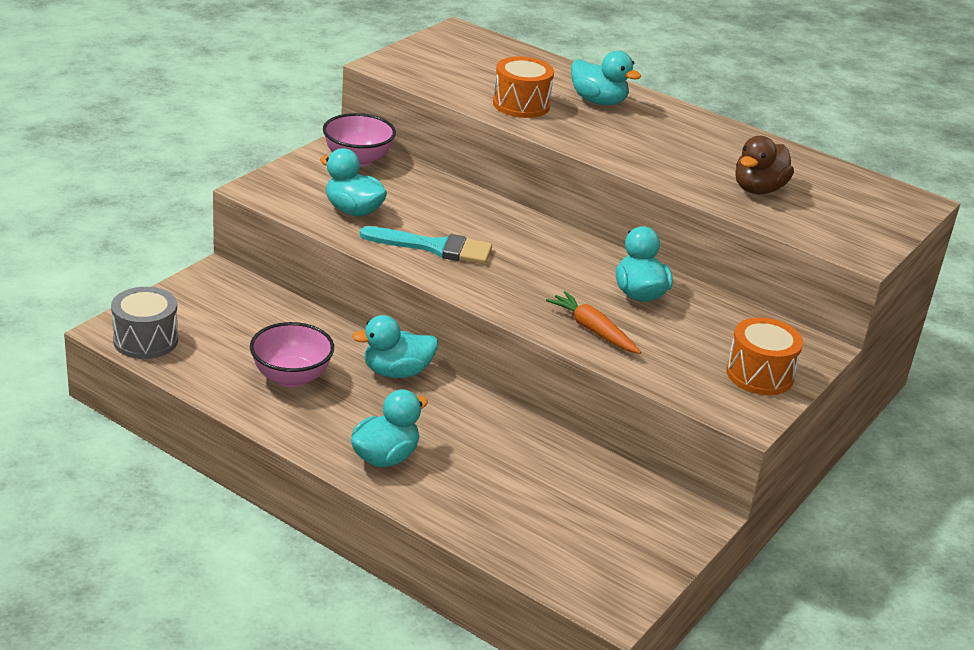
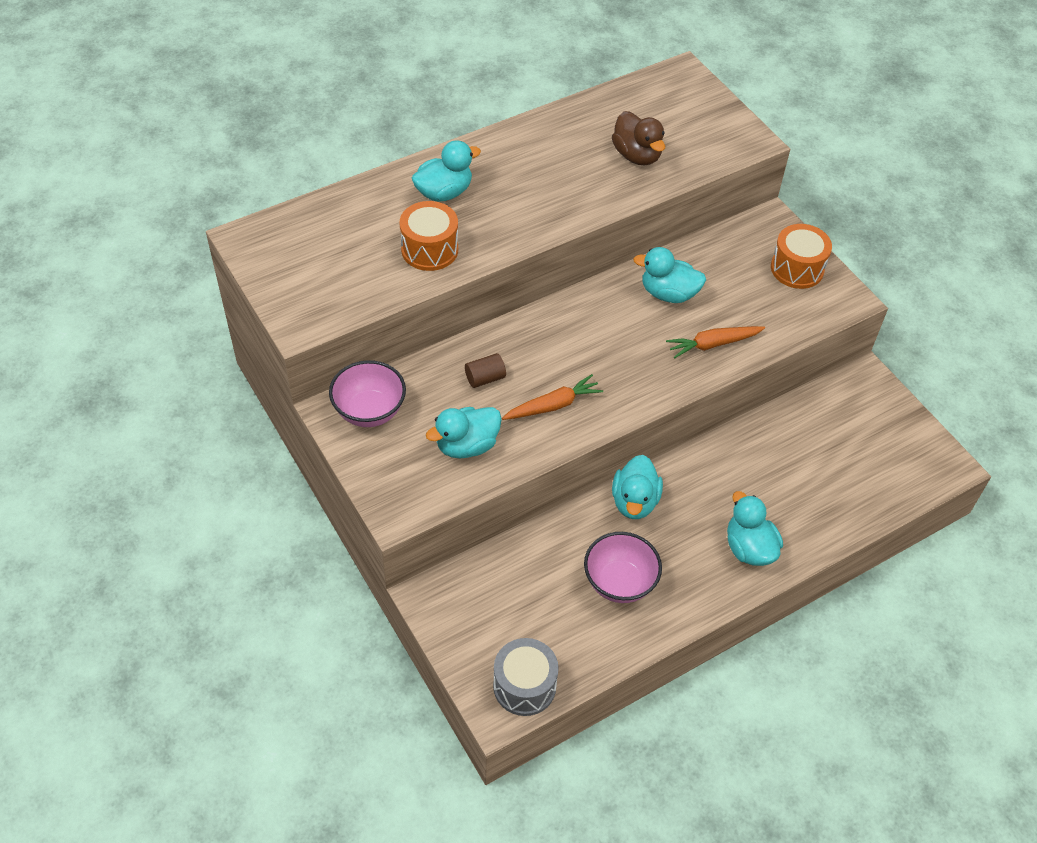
camera: 65 degrees left, 20 degrees up
turquoise brush [360,226,492,264] -> orange carrot [502,374,603,420]
none -> brown cylinder [465,353,506,388]

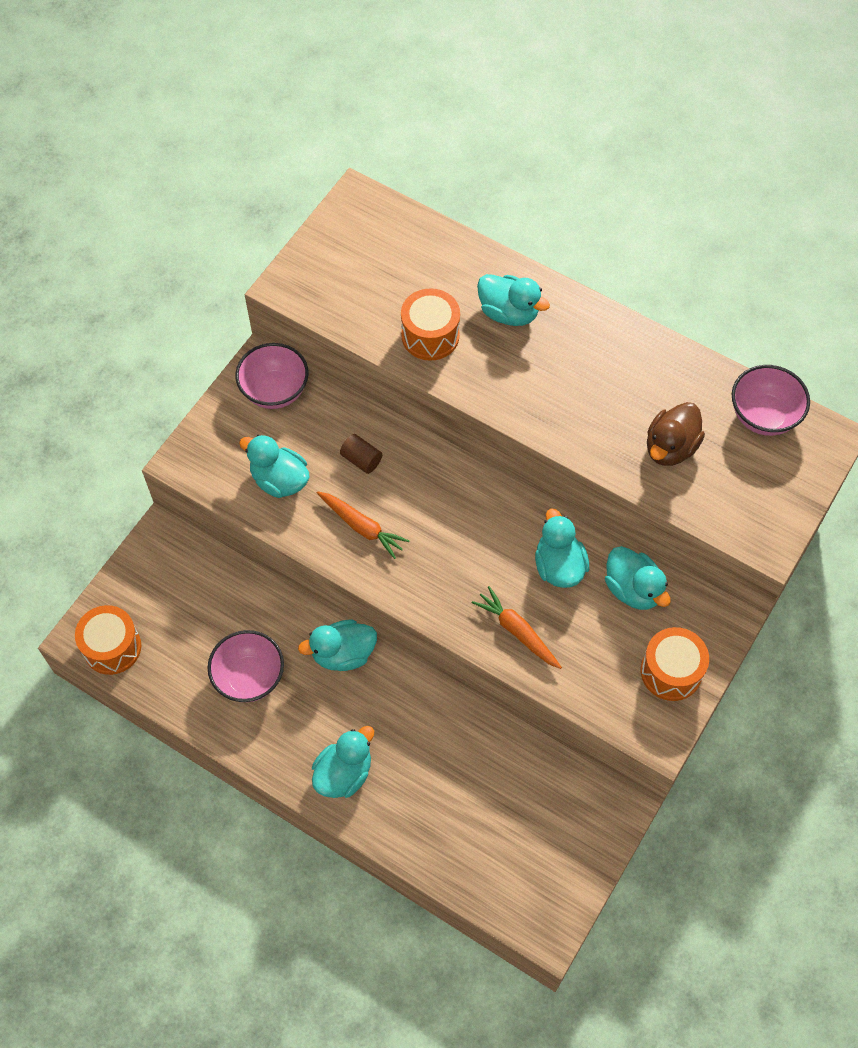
camera: 65 degrees right, 10 degrees up
grey drum [493,638,559,716] -> orange drum [75,605,141,675]
none -> turquoise duck [605,546,671,610]
none -> pink bowl [732,365,810,436]

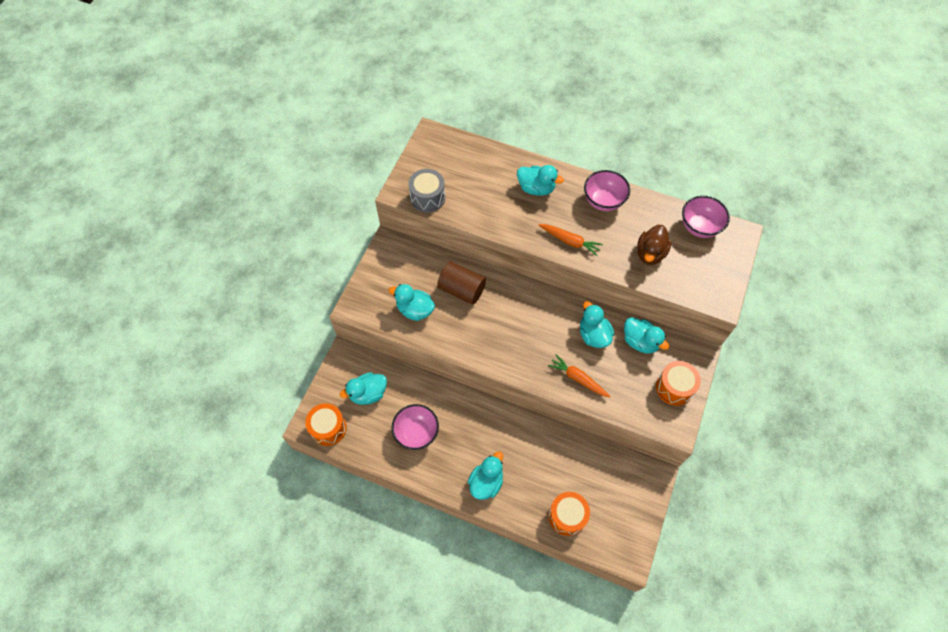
camera: 10 degrees left, 0 degrees up
pink bowl [235,343,309,409] -> pink bowl moved to [584,170,630,211]
turquoise duck [298,620,377,671] -> turquoise duck moved to [340,372,387,405]
orange carrot [317,491,410,559] -> orange carrot moved to [539,224,603,256]
brown cylinder [340,434,382,474] -> brown cylinder [437,261,486,305], size x1.88
orange drum [401,288,460,361] -> orange drum moved to [548,492,590,536]
none -> grey drum [408,169,445,213]

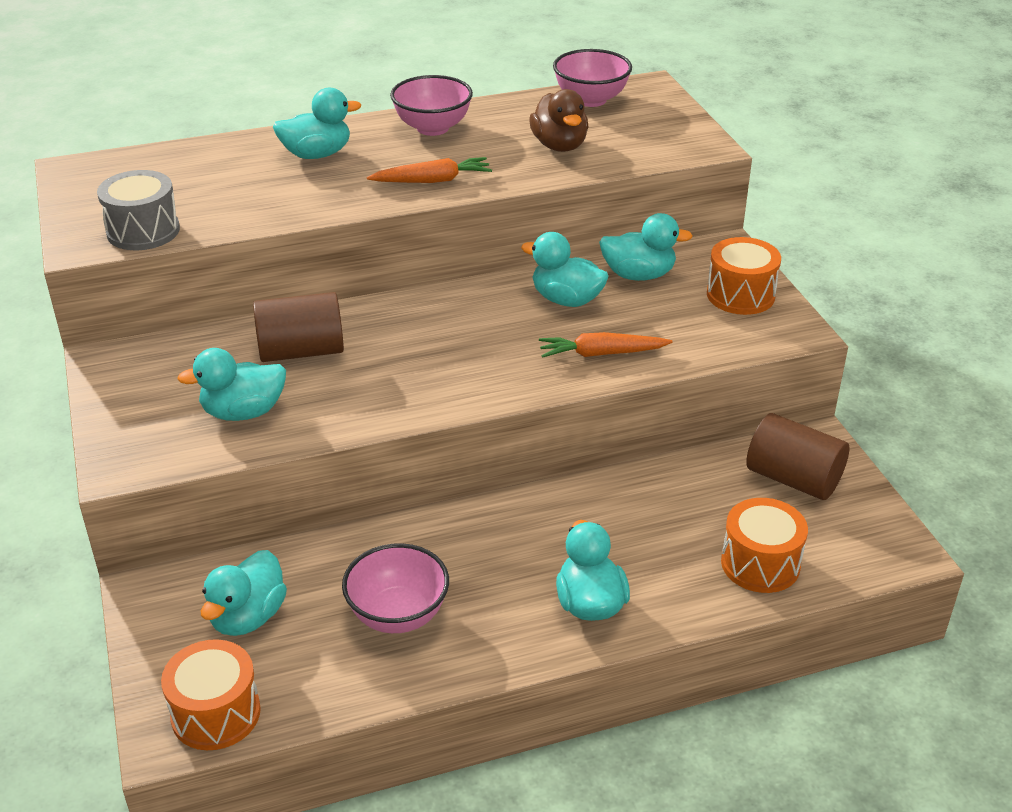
camera: 40 degrees left, 25 degrees down
none -> brown cylinder [746,413,849,500]

